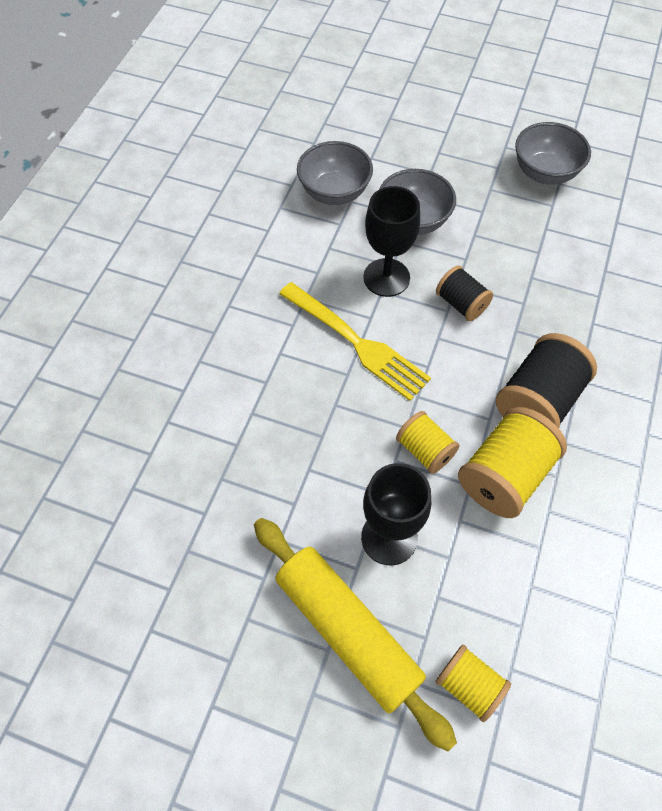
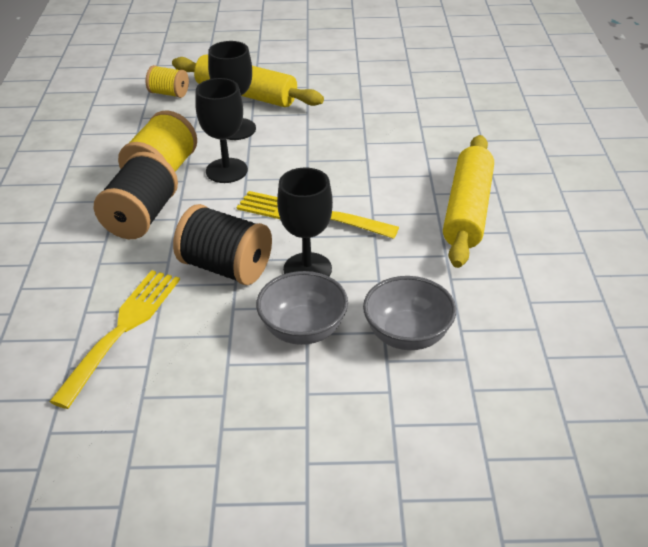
camera: 160 degrees right, 20 degrees down
yellow spool [396,411,459,474] -> black goblet [195,78,248,183]
black spool [436,266,493,321] -> black spool [173,204,272,285], size x1.70
grey bowl [515,122,591,184] -> none
none -> yellow fork [49,270,180,409]
none -> yellow rolling pin [443,135,494,268]

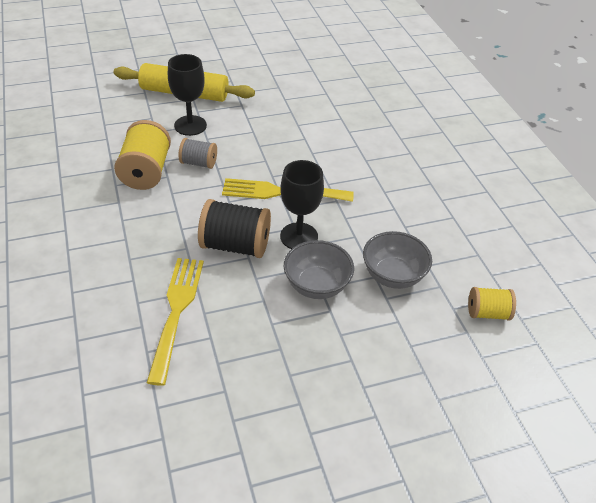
camera: 20 degrees left, 5 degrees up
black spool [94,152,178,239] -> none
yellow spool [146,65,189,98] -> yellow spool moved to [468,287,516,321]
black goblet [195,78,248,183] -> grey spool [179,138,217,169]
yellow rolling pin [443,135,494,268] -> none

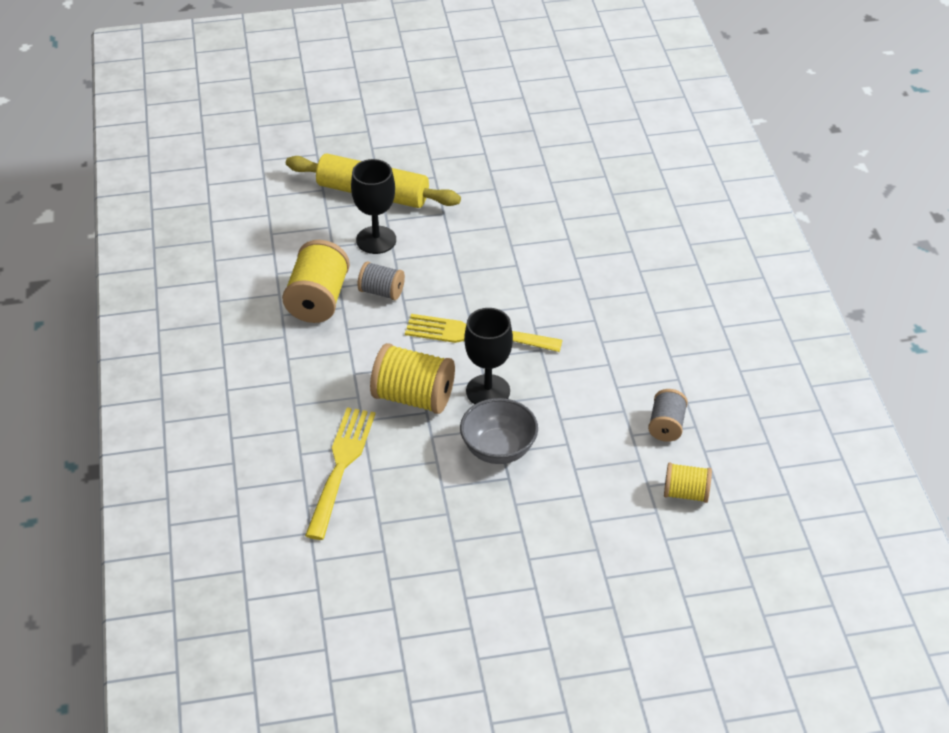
camera: 10 degrees right, 0 degrees up
black spool [198,199,271,258] -> yellow spool [370,343,455,414]
grey bowl [363,231,432,289] -> none
none -> grey spool [648,389,688,442]

